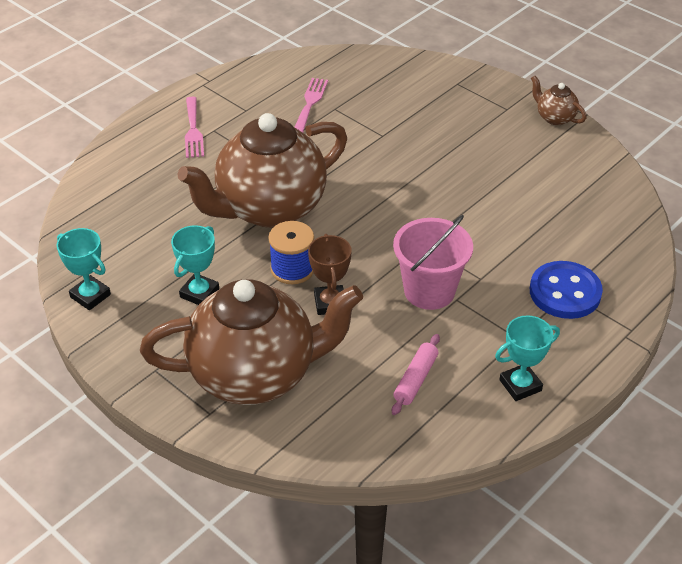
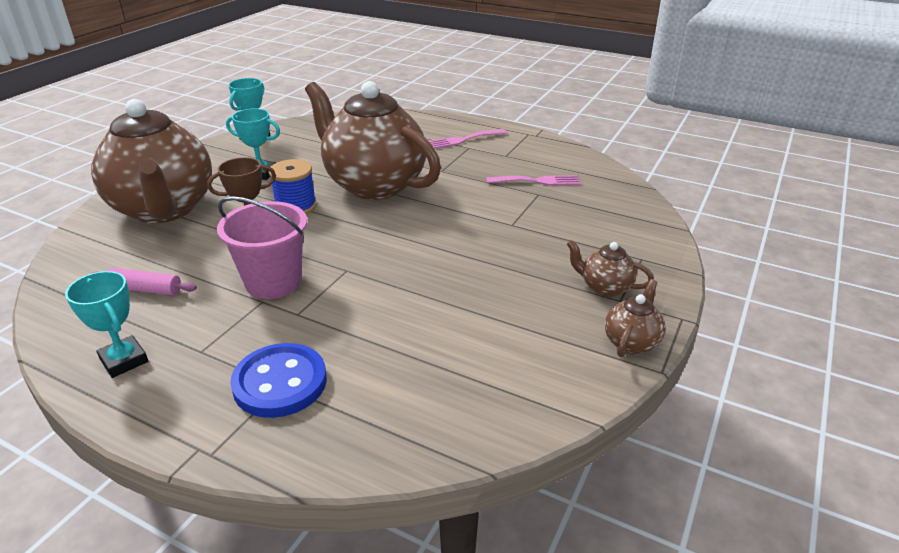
camera: 75 degrees right, 10 degrees down
none -> brown teapot [567,240,654,297]

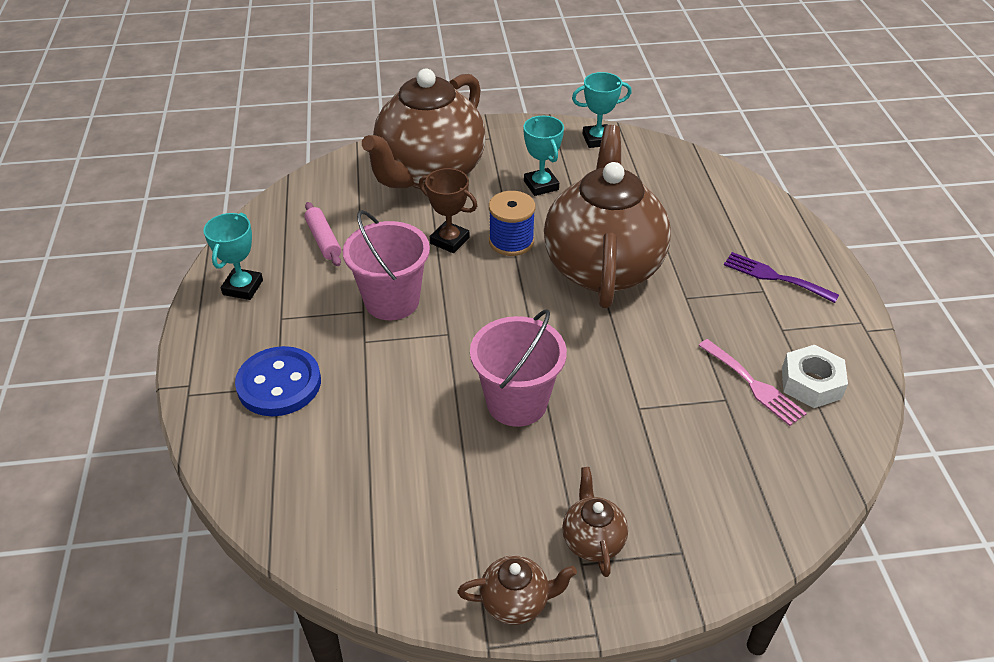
camera: 55 degrees right, 10 degrees up
pink fork [429,129,506,149] -> purple fork [724,252,839,303]
none -> pink bucket [470,309,567,427]
none -> white nut [782,345,848,408]

